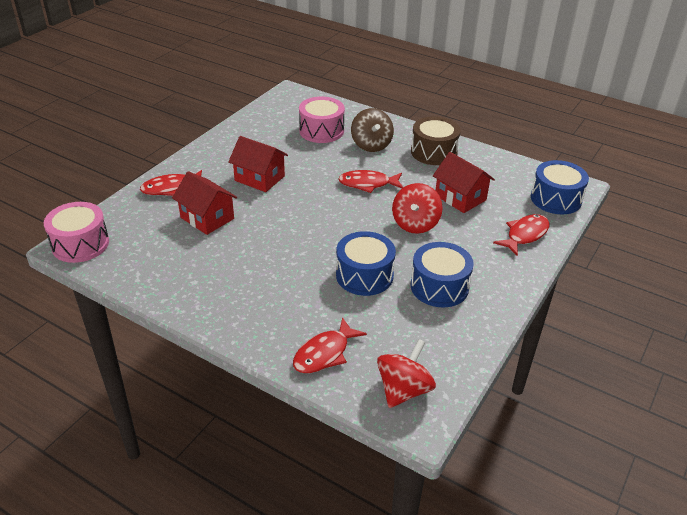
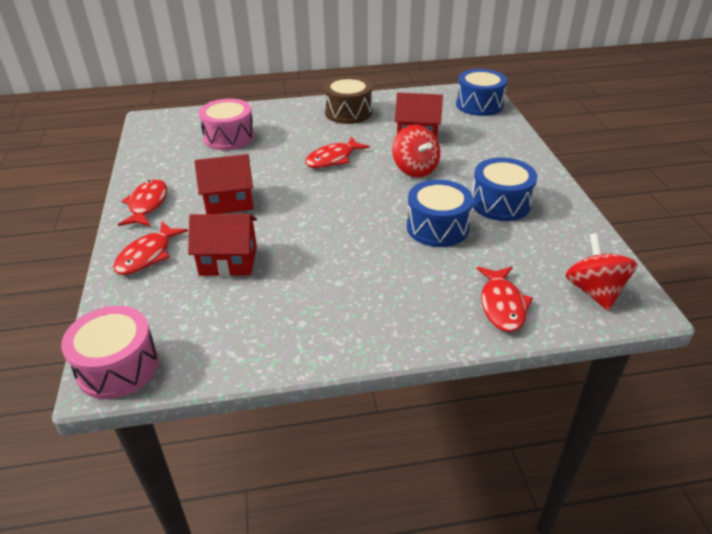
camera: 40 degrees left, 0 degrees up
brown spinning top [351,108,394,152] -> none
red fish [493,214,550,256] -> red fish moved to [118,179,167,226]

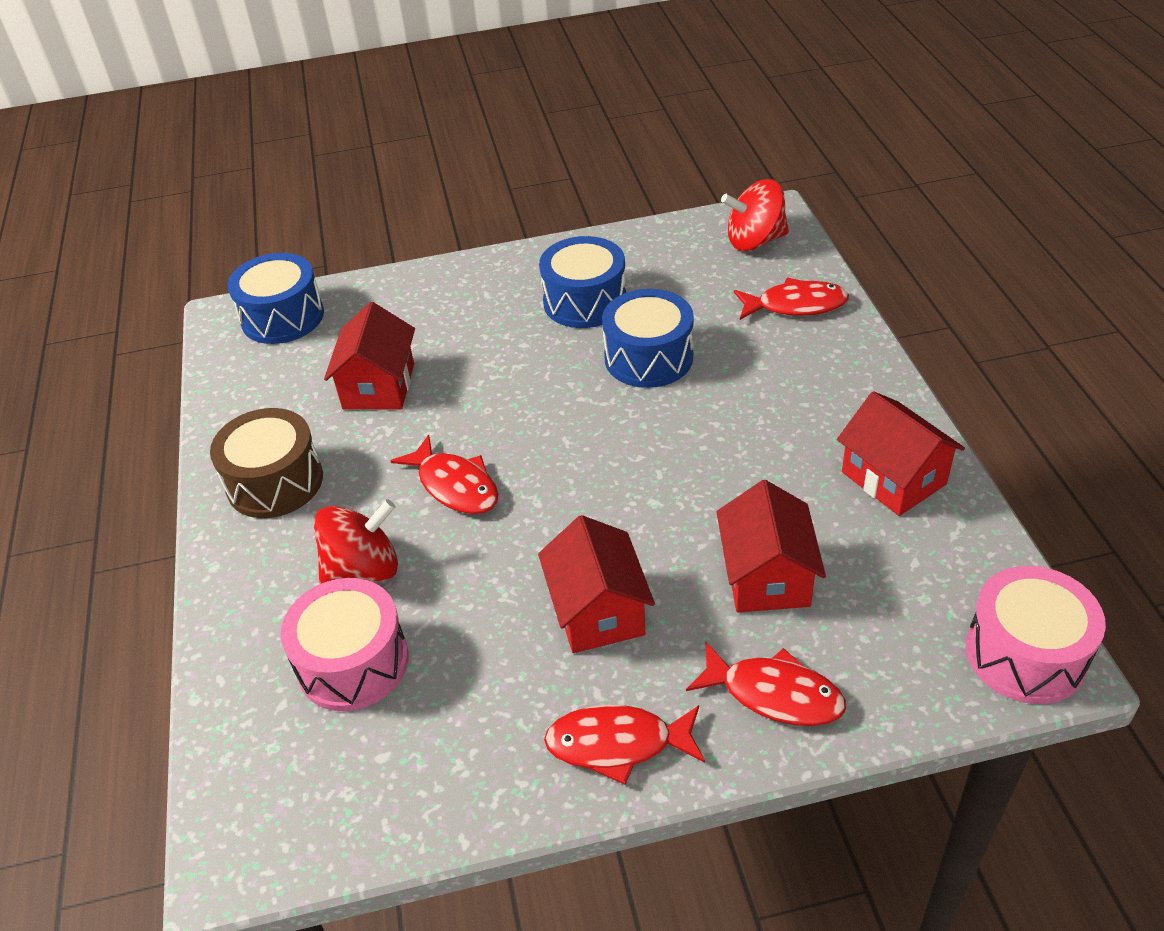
camera: 90 degrees left, 5 degrees up
red spinning top [392,125,440,177] -> red spinning top moved to [314,499,398,584]
none -> red house [837,391,965,516]

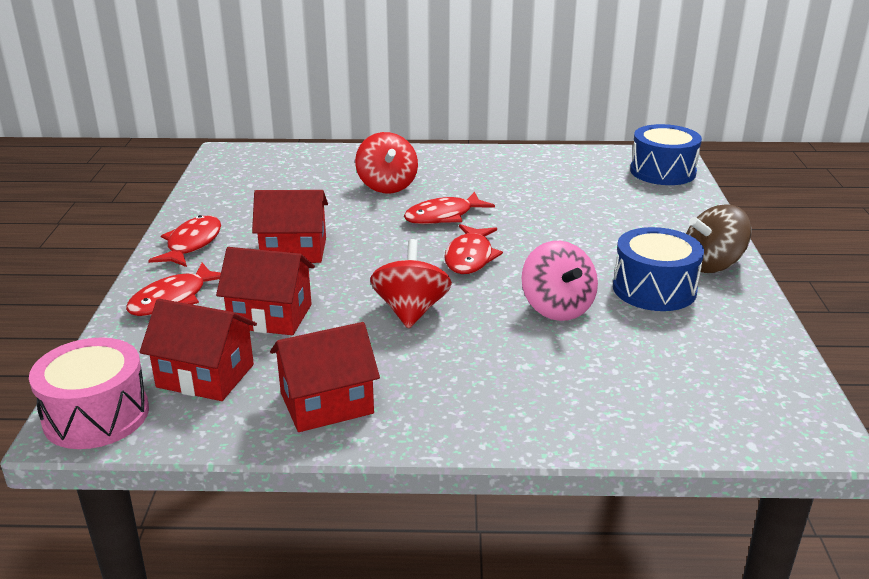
camera: 100 degrees right, 15 degrees down
brown drum [210,408,323,518] -> none
pink drum [280,578,409,711] -> none
red house [324,302,415,410] -> red house moved to [140,299,257,401]
blue drum [602,289,694,388] -> pink spinning top [522,241,598,321]
red spinning top [721,179,789,251] -> red spinning top moved to [370,239,452,329]
red fish [734,278,849,320] -> red fish moved to [444,224,503,274]
none -> brown spinning top [686,204,751,273]

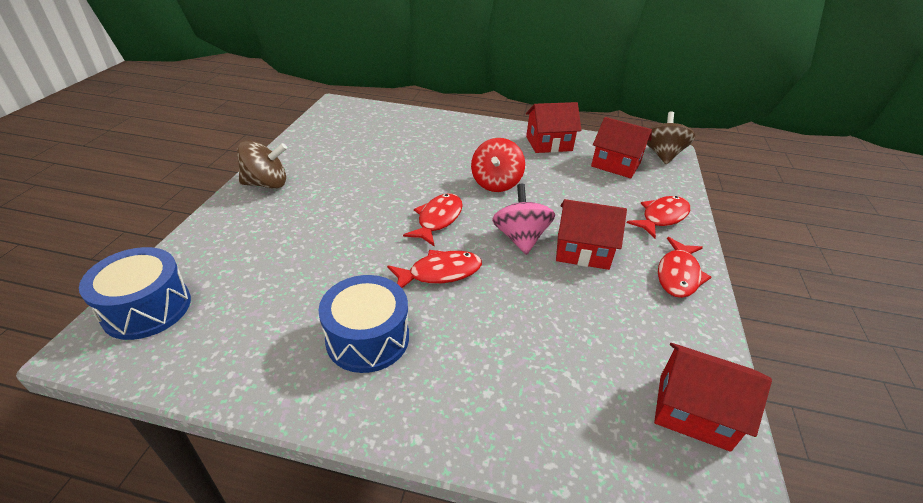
camera: 170 degrees left, 10 degrees up
pink drum [29,337,149,449] -> brown spinning top [647,111,695,164]
red house [216,247,315,335] -> red house moved to [654,343,772,452]
red spinning top [355,132,418,193] -> none
pink spinning top [522,241,598,321] -> pink spinning top moved to [492,184,555,255]
blue drum [613,227,704,311] -> blue drum moved to [319,275,409,373]

